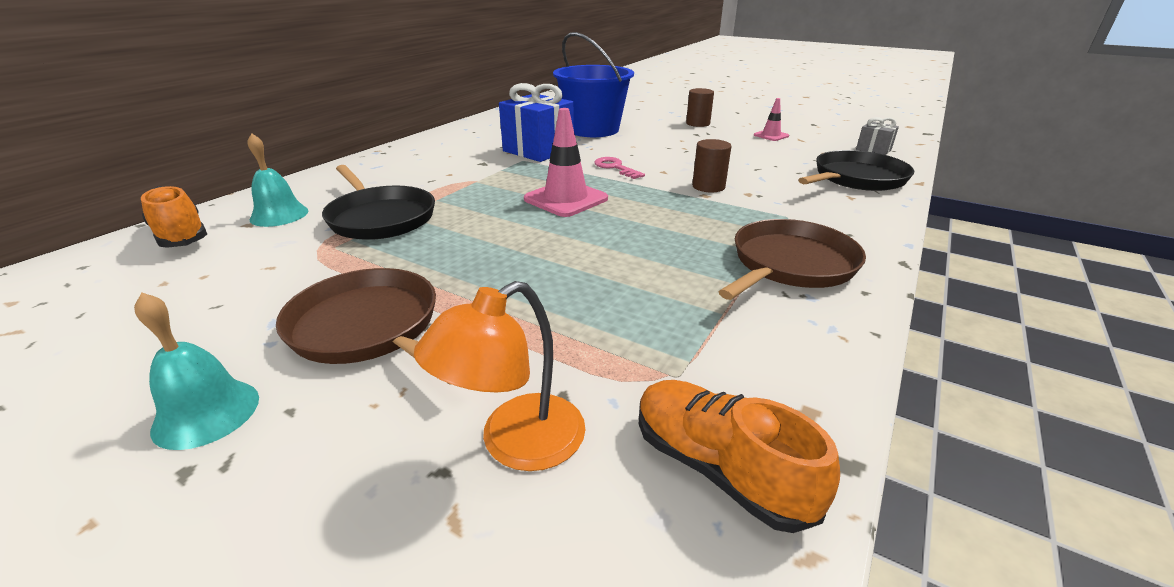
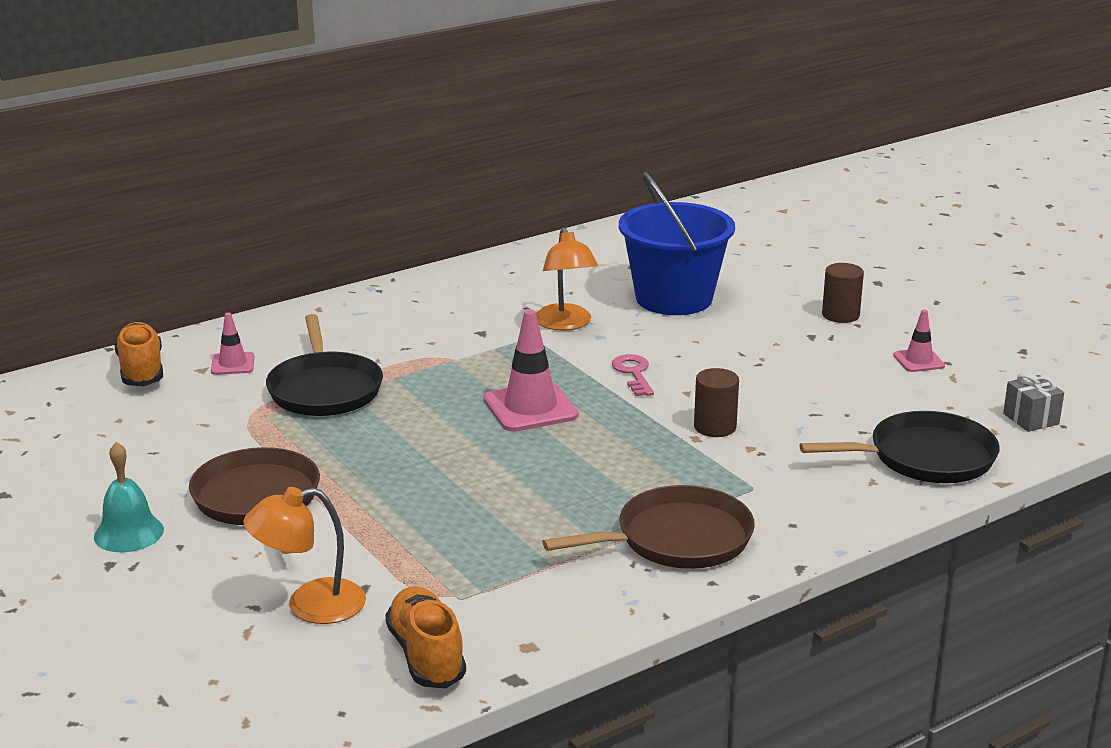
camera: 25 degrees right, 5 degrees down
turquoise bell [247,133,308,227] -> pink traffic cone [211,313,254,375]
blue gift [499,83,574,162] -> orange lamp [536,227,598,331]

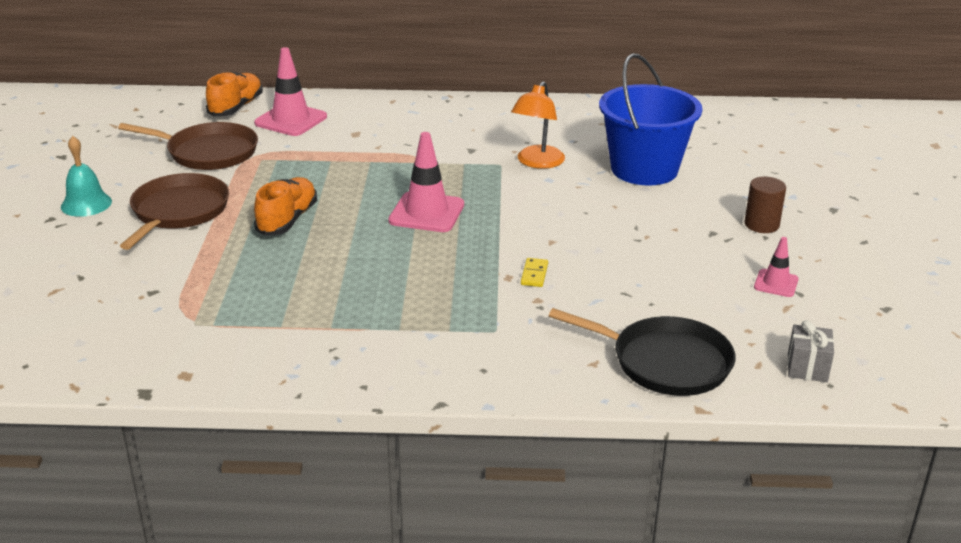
camera: 35 degrees right, 5 degrees up
pink traffic cone [211,313,254,375] -> pink traffic cone [254,47,327,136], size x1.81
orange lamp [243,487,366,624] -> none
black pan [266,314,383,416] -> none
orange shoe [386,586,466,688] -> orange shoe moved to [254,177,317,236]
brown pan [542,485,755,569] -> brown pan moved to [118,122,258,170]
pink key [612,354,654,396] -> none
brown cylinder [694,368,739,437] -> yellow domino [521,258,548,287]

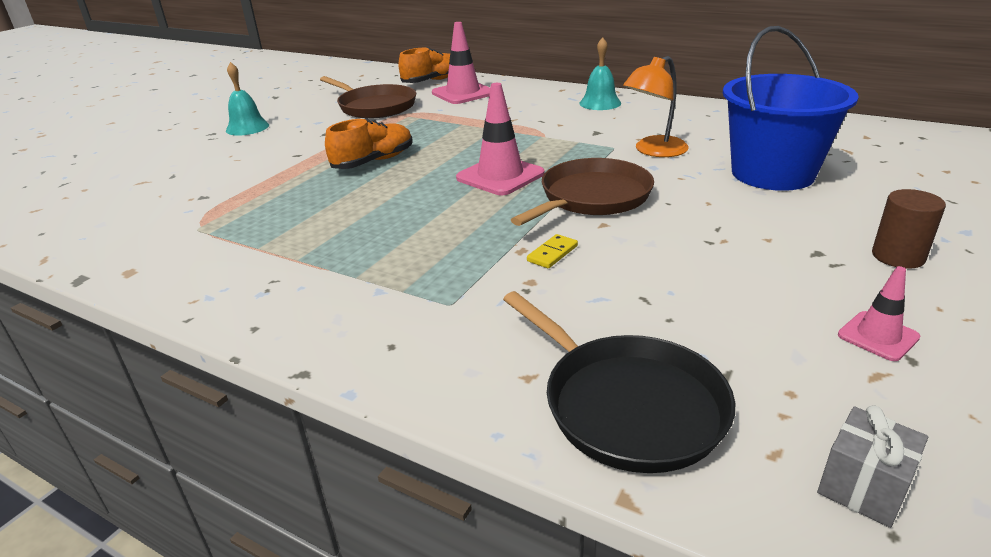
camera: 30 degrees right, 0 degrees up
brown pan [120,173,229,250] -> brown pan moved to [511,158,654,226]
none -> turquoise bell [580,37,621,110]

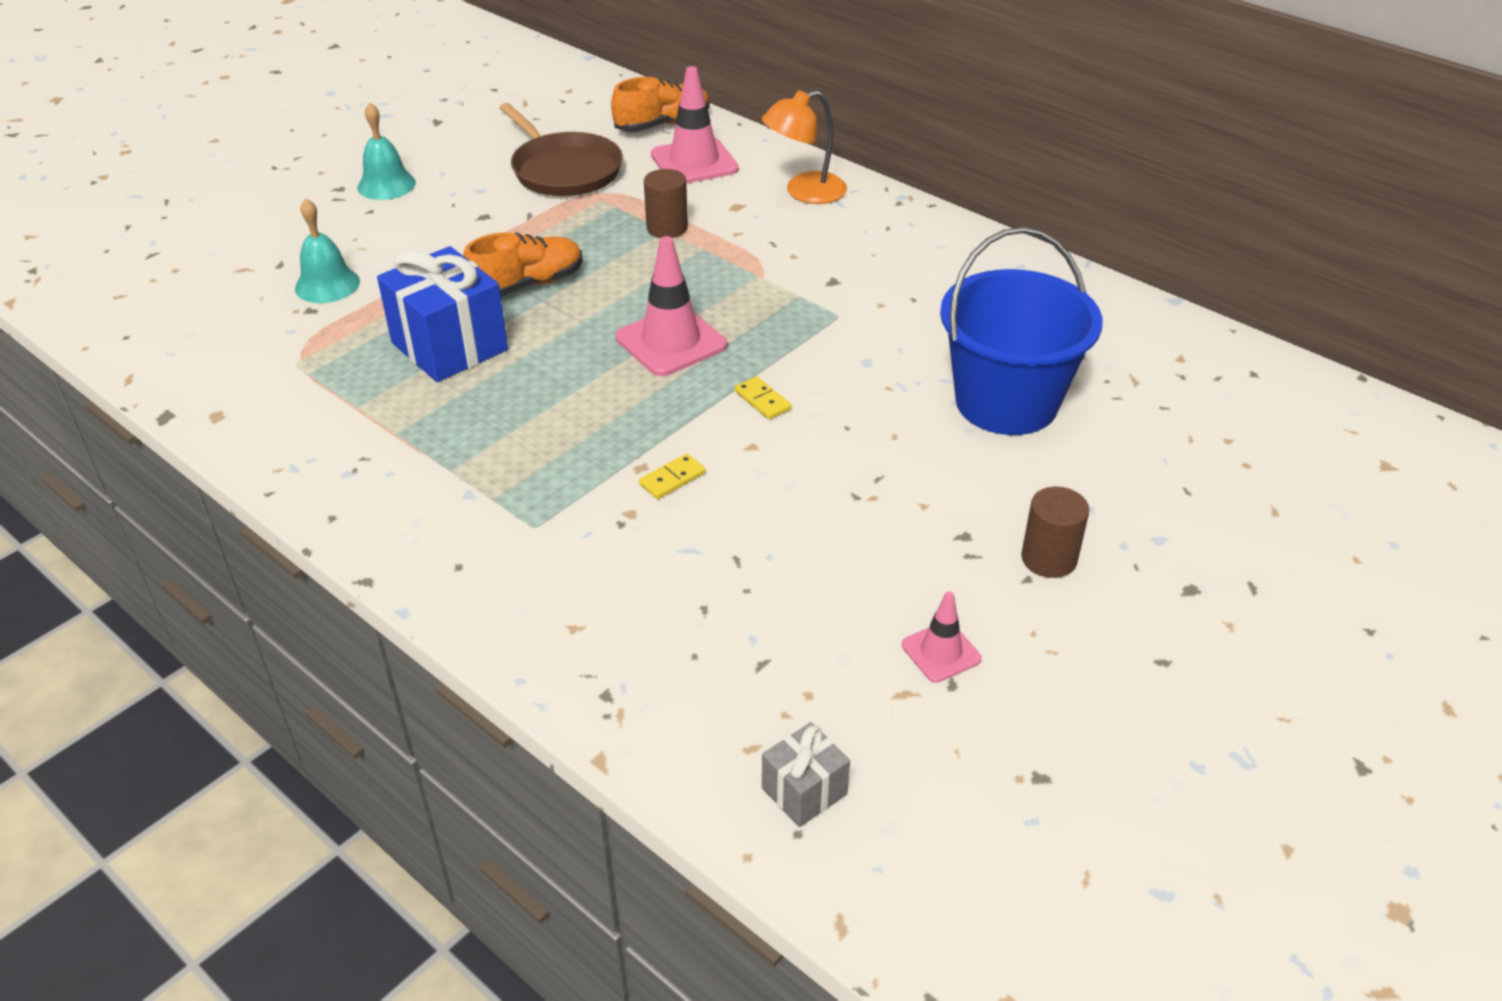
camera: 10 degrees right, 10 degrees up
black pan [503,291,735,473] -> none
brown pan [511,158,654,226] -> yellow domino [735,376,791,419]
turquoise bell [580,37,621,110] -> turquoise bell moved to [295,198,360,303]
orange lamp [623,56,689,157] -> orange lamp moved to [762,90,847,204]
none -> blue gift [377,246,508,382]
none -> brown cylinder [644,169,688,238]

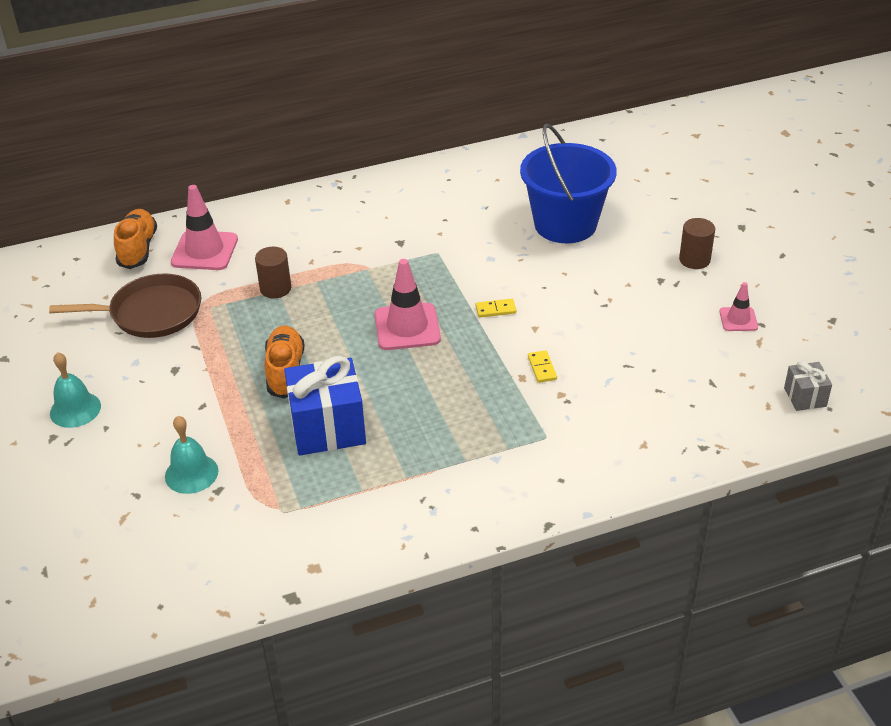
camera: 60 degrees left, 0 degrees up
orange lamp [762,90,847,204] -> none

